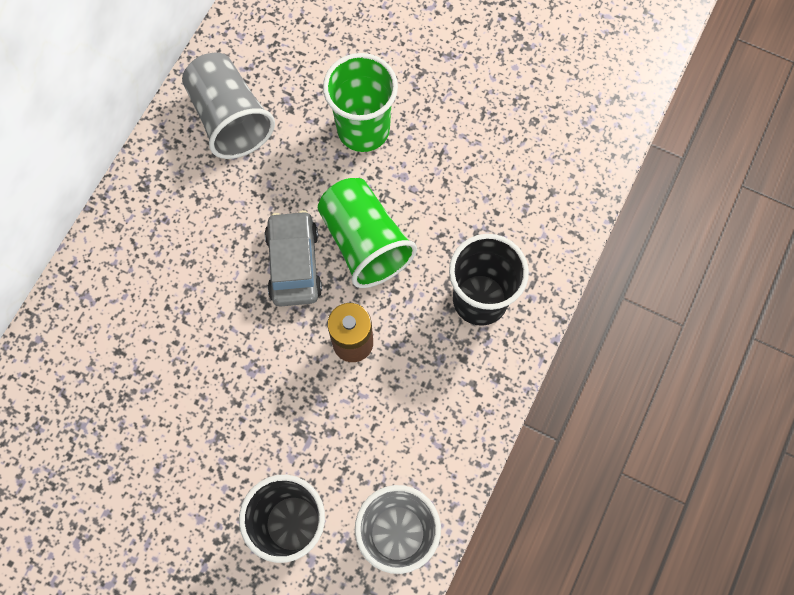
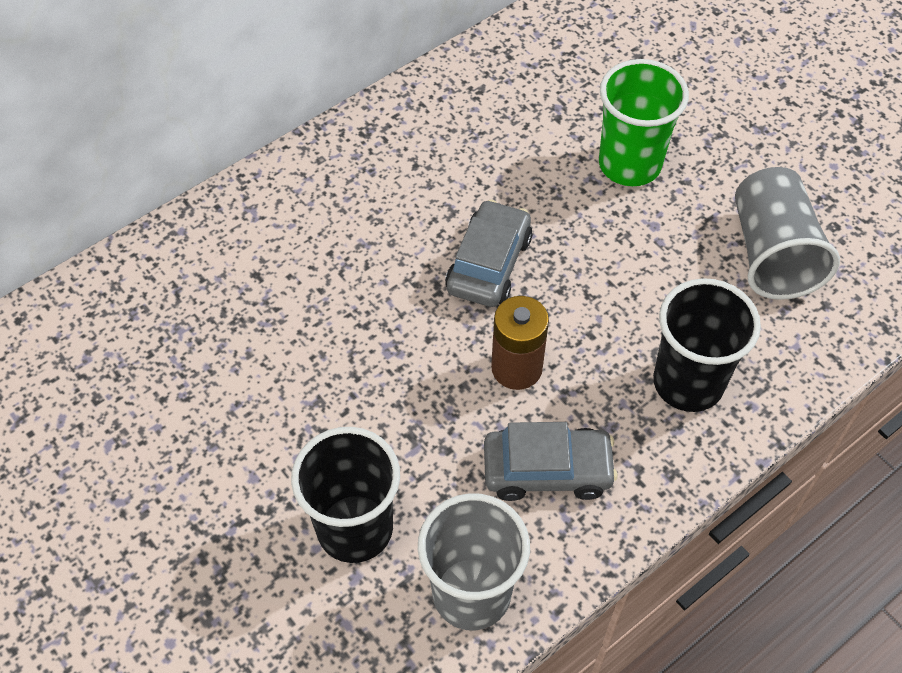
camera: 25 degrees right, 15 degrees down
grey cup [182,53,275,159] -> grey cup moved to [735,167,840,300]
green cup [318,178,417,288] -> none
none -> grey car [484,422,618,501]

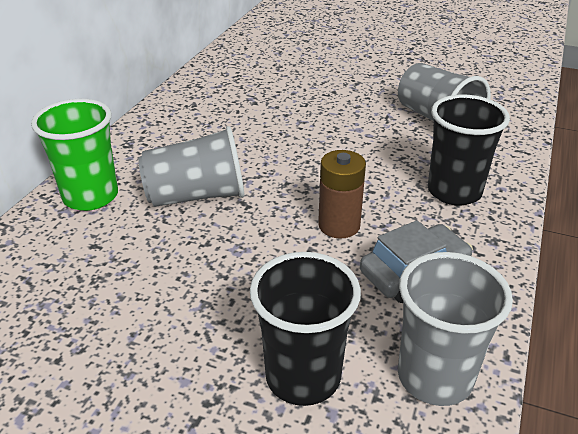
camera: 30 degrees left, 20 degrees down
grey car [445,199,532,307] -> none
green cup [599,59,689,186] -> green cup moved to [31,99,118,211]
none -> grey cup [138,126,244,207]

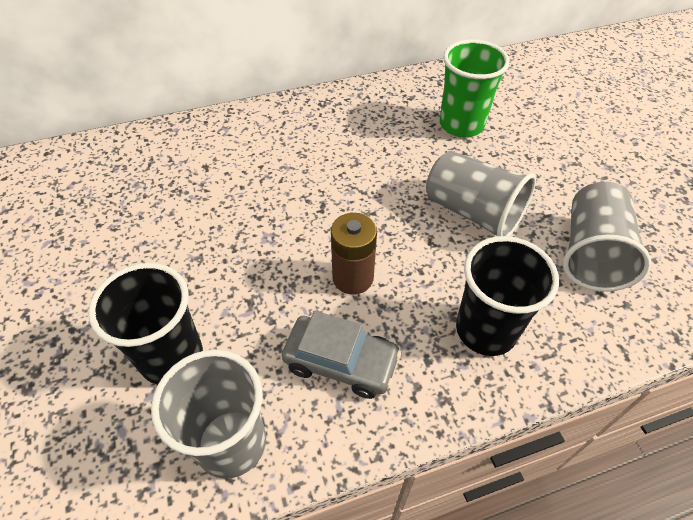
camera: 50 degrees right, 15 degrees up
green cup [31,99,118,211] -> green cup moved to [440,40,510,137]
grey cup [138,126,244,207] -> grey cup moved to [426,151,536,236]

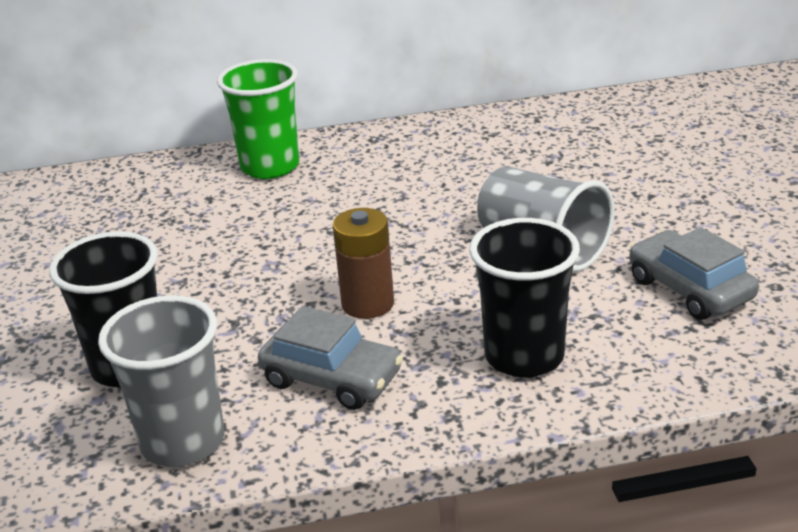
camera: 10 degrees right, 20 degrees down
green cup [440,40,510,137] -> green cup moved to [217,59,299,179]
grey cup [563,182,651,292] -> grey car [629,227,759,320]

